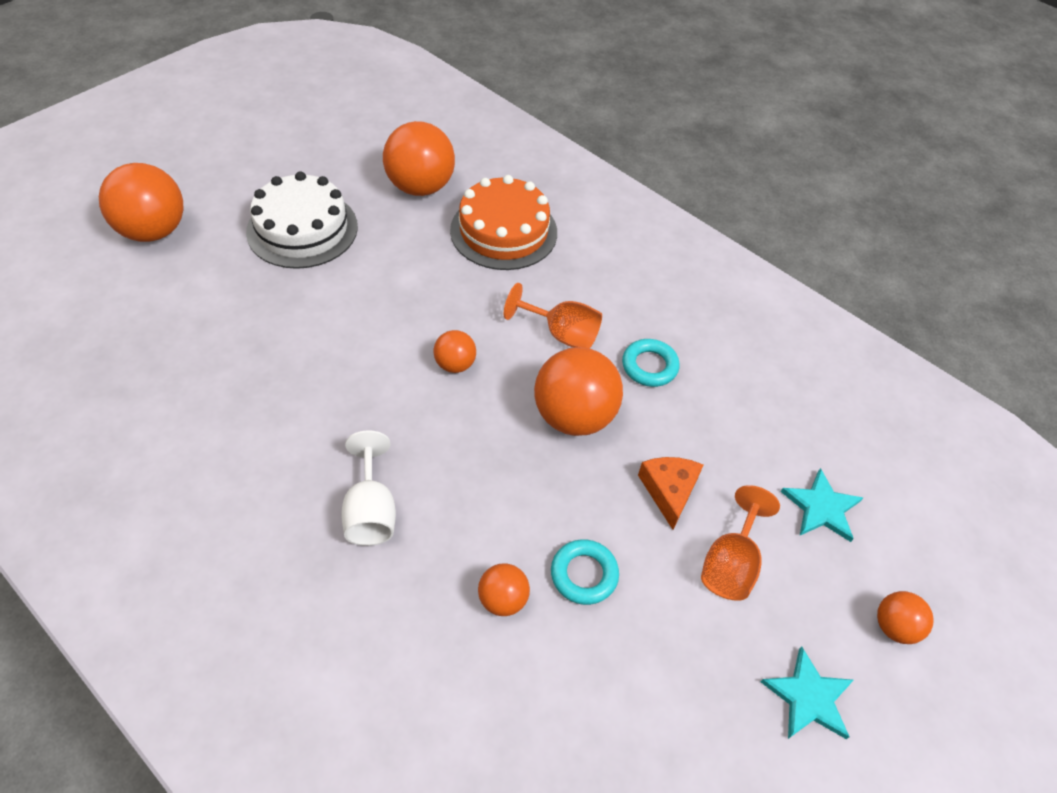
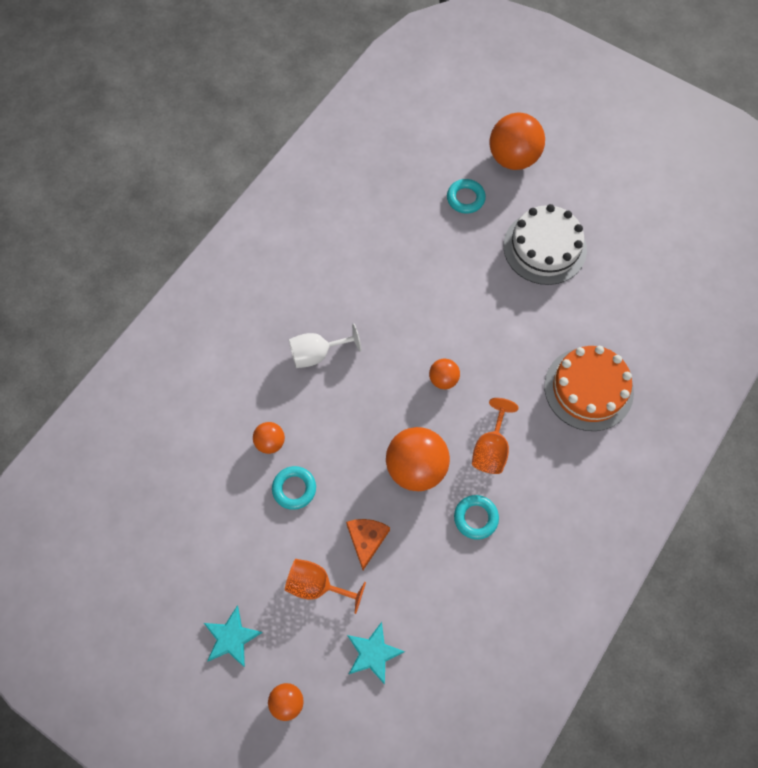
camera: 85 degrees right, 15 degrees up
orange ball [383,121,455,196] -> none
orange cheese [638,457,703,530] -> orange cheese turned 75 degrees counterclockwise [346,519,390,570]
none -> turquoise ring [447,179,486,214]

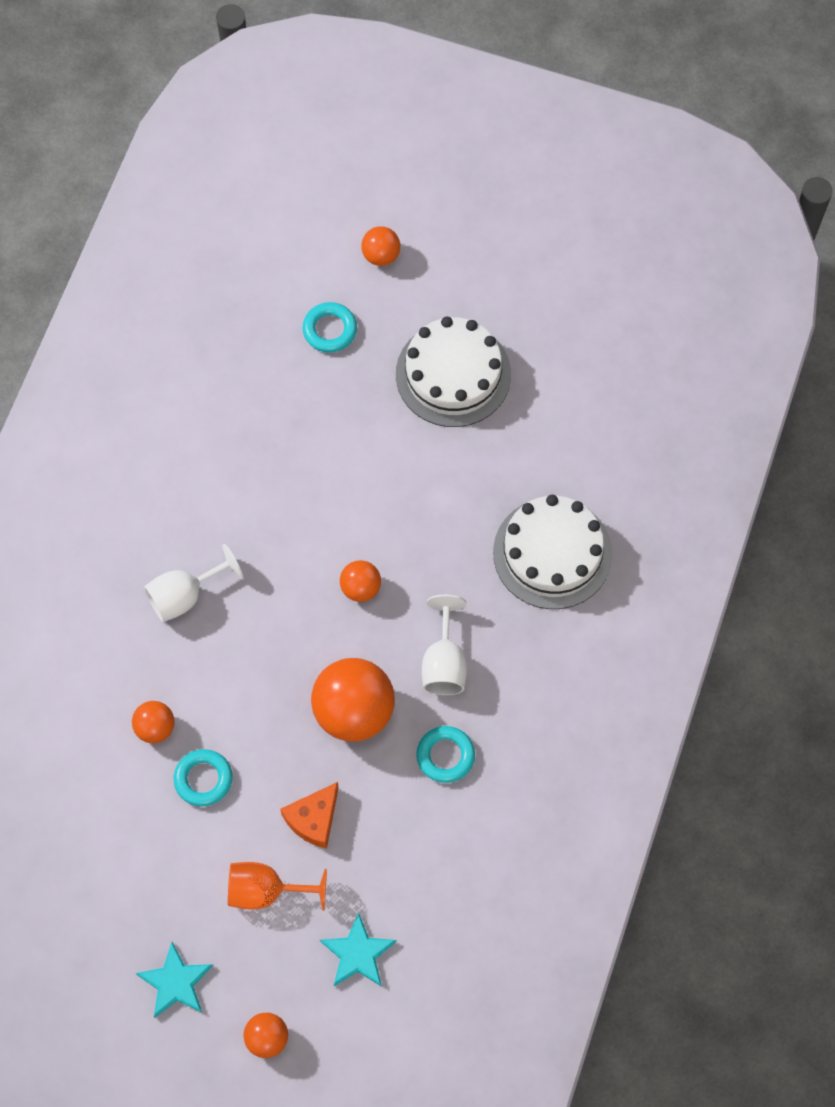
camera: 15 degrees left, 0 degrees up
orange cheese [346,519,390,570] -> orange cheese turned 135 degrees counterclockwise [280,782,339,849]
orange goblet [472,398,519,474] -> white goblet [422,595,467,695]
orange ball [489,113,545,170] -> orange ball [361,226,400,266], size x0.51
orange cake [544,346,634,431] -> white cake [493,495,612,609]

